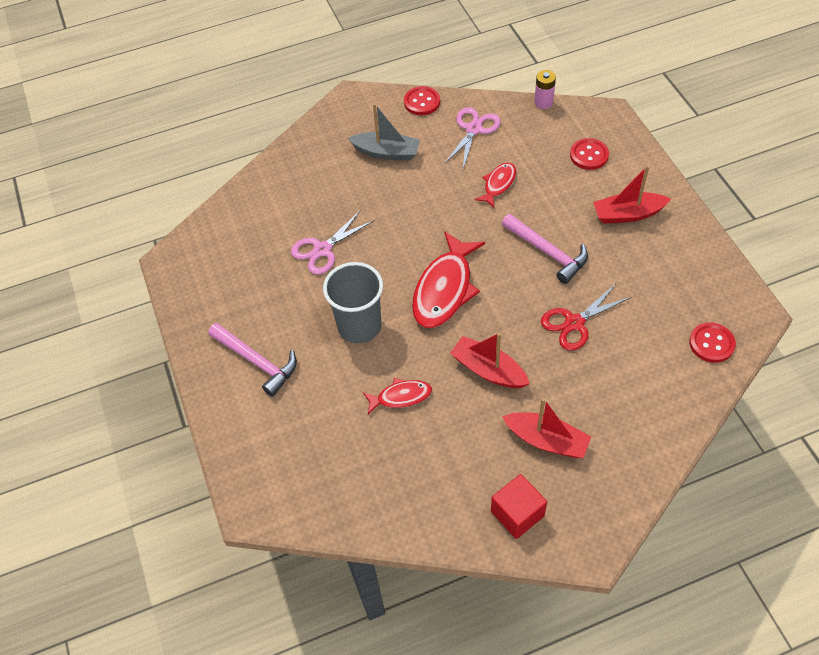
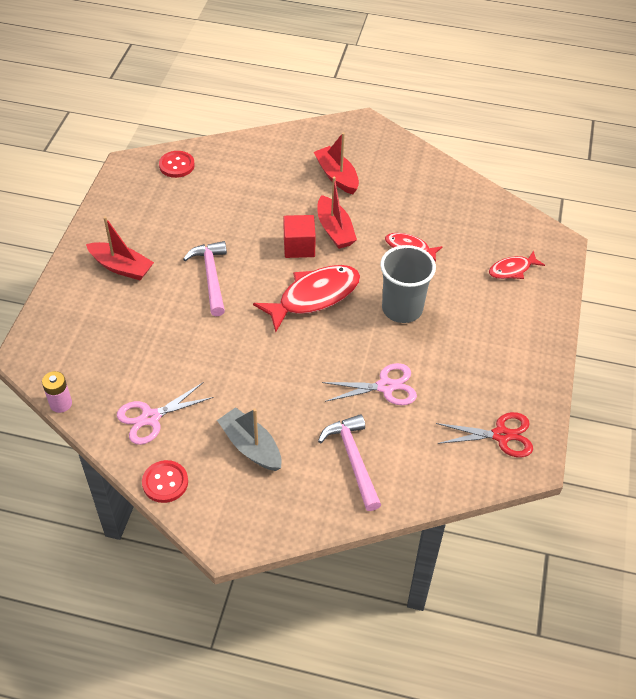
camera: 150 degrees left, 5 degrees down
pink hammer [208,323,297,397] -> pink hammer moved to [318,414,381,511]
red fish [474,163,516,208] -> red fish moved to [489,251,545,279]
red cube [491,474,547,539] -> red cube moved to [283,215,316,258]
red scissors [541,285,631,350] -> red scissors moved to [436,412,533,457]
red button [570,138,609,170] -> none

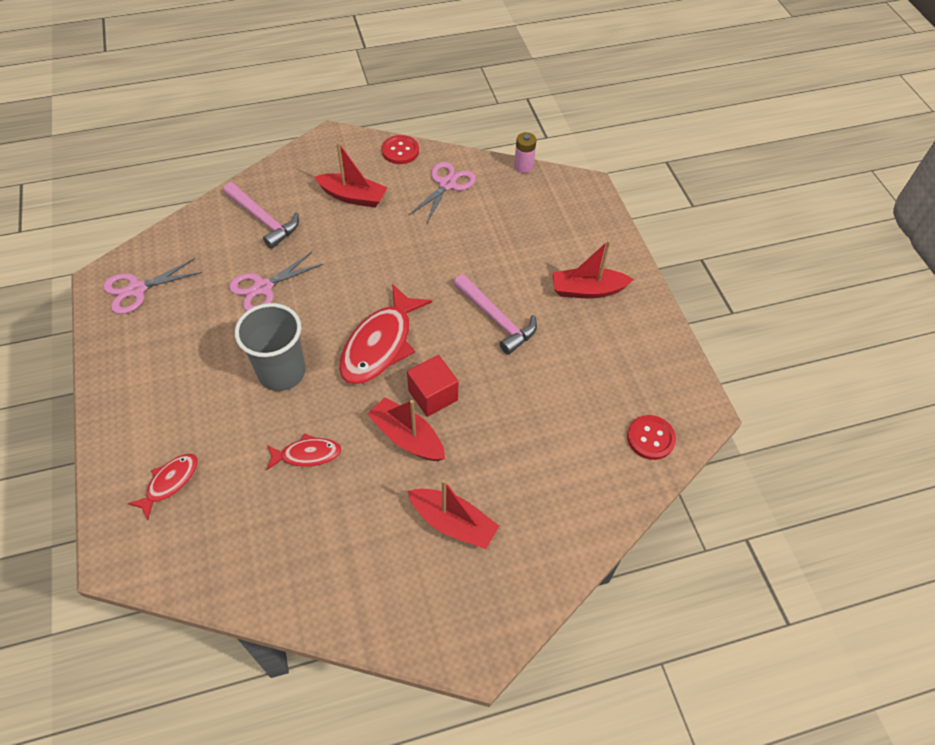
camera: 150 degrees right, 5 degrees up
grey boat [217,407,282,471] -> red boat [314,142,388,208]
red scissors [436,412,533,457] -> pink scissors [103,258,202,314]

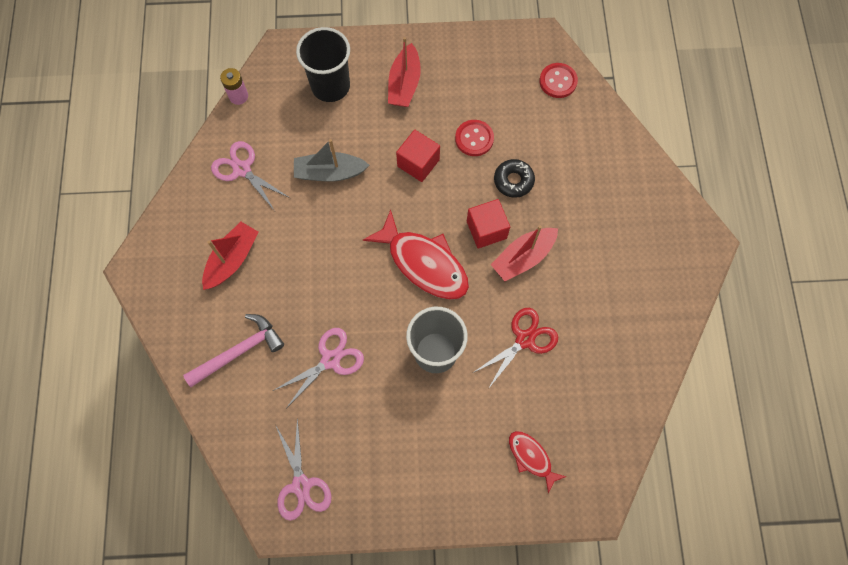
camera: 75 degrees left, 15 degrees up
pink scissors [229,251,323,311] -> pink scissors turned 105 degrees counterclockwise [273,328,364,407]
red fish [266,433,342,470] -> red scissors [473,308,558,389]
red button [382,135,419,164] -> red button moved to [455,120,494,156]
red boat [408,479,499,549] -> none
pink hammer [453,274,537,355] -> red cube [396,130,440,182]
none -> grey boat [294,139,369,182]
none -> black cup [296,27,350,102]
none -> black donut [494,159,535,198]

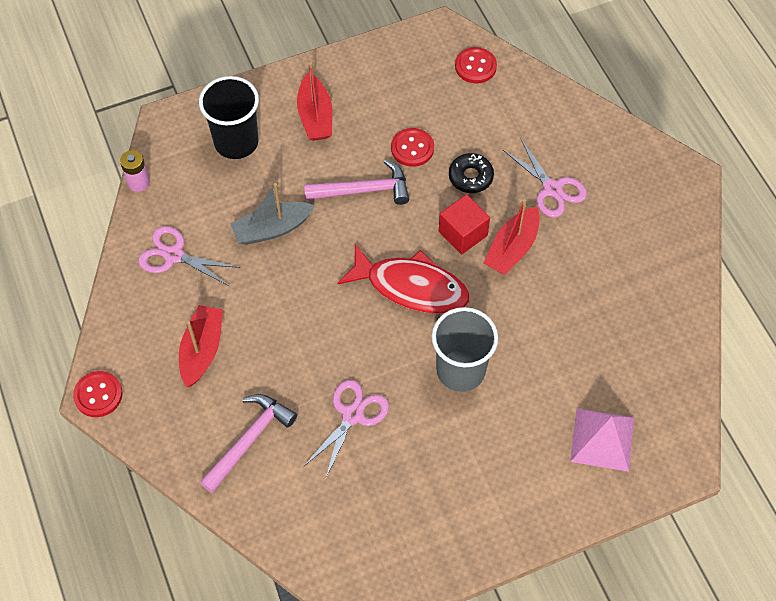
camera: 20 degrees left, 10 degrees down
pink scissors [276,418,332,521] -> pink scissors moved to [503,139,587,218]
red cube [396,130,440,182] -> pink hammer [304,160,409,205]
red scissors [473,308,558,389] -> none
red fish [509,431,567,494] -> pink pyramid [570,408,634,472]
none -> red button [73,371,123,417]

